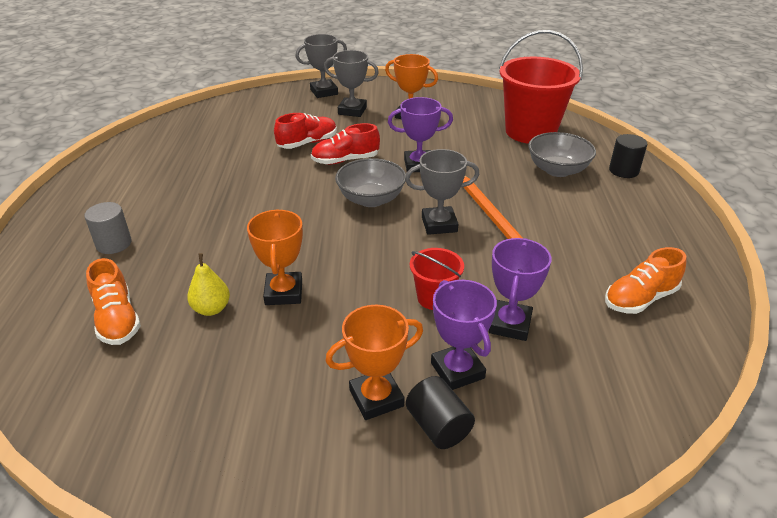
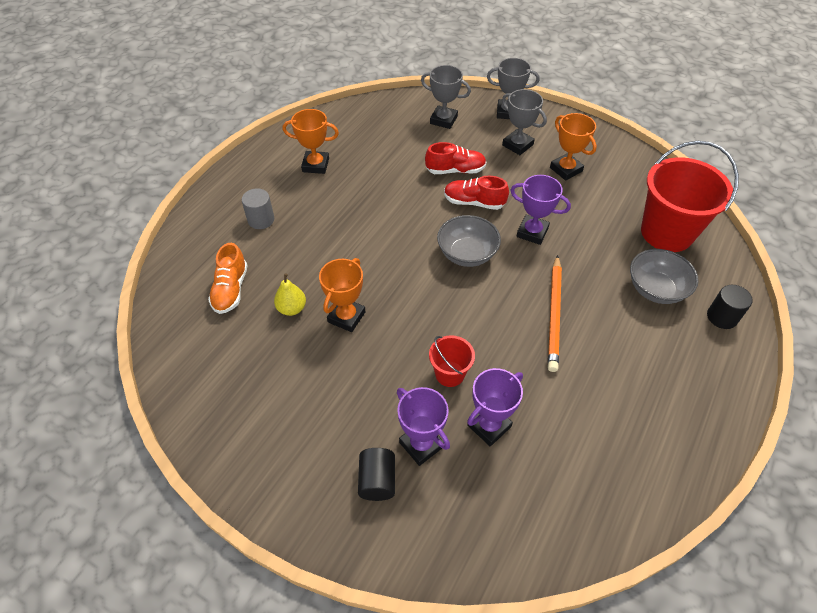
camera: 30 degrees right, 15 degrees up
orange trophy [325,305,423,420] -> orange trophy moved to [283,109,339,174]
grey trophy [405,149,480,235] -> grey trophy moved to [421,65,471,129]
purple trophy [431,280,497,390] -> purple trophy turned 45 degrees counterclockwise [397,387,450,466]
orange shoe [605,247,686,314] -> none

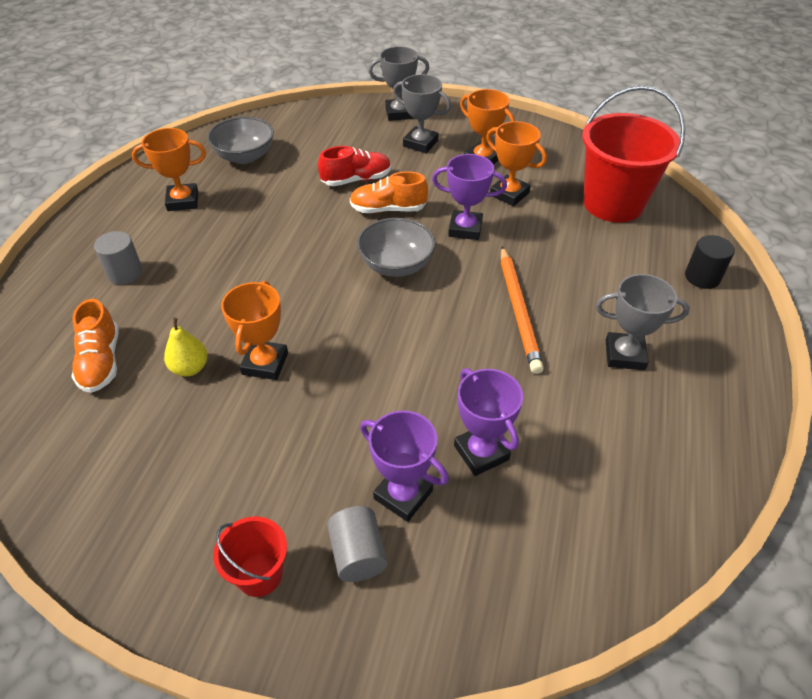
camera: 15 degrees left, 5 degrees down
black cylinder [358,448,395,501] -> grey cylinder [327,506,388,582]
grey trophy [421,65,471,129] -> grey trophy moved to [596,274,690,370]
red bucket [429,335,475,387] -> red bucket moved to [213,516,287,597]
red shoe [444,176,509,210] -> orange shoe [350,171,428,213]
purple trophy [467,368,523,446] -> purple trophy turned 60 degrees counterclockwise [454,368,523,476]
grey bowl [630,249,699,304] -> grey bowl moved to [207,117,274,164]
none -> orange trophy [486,121,547,206]

